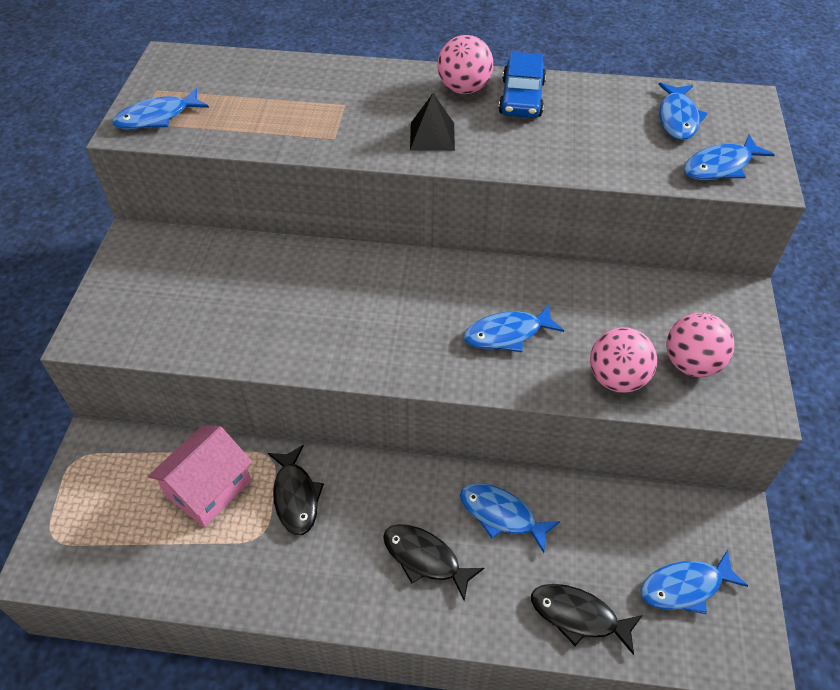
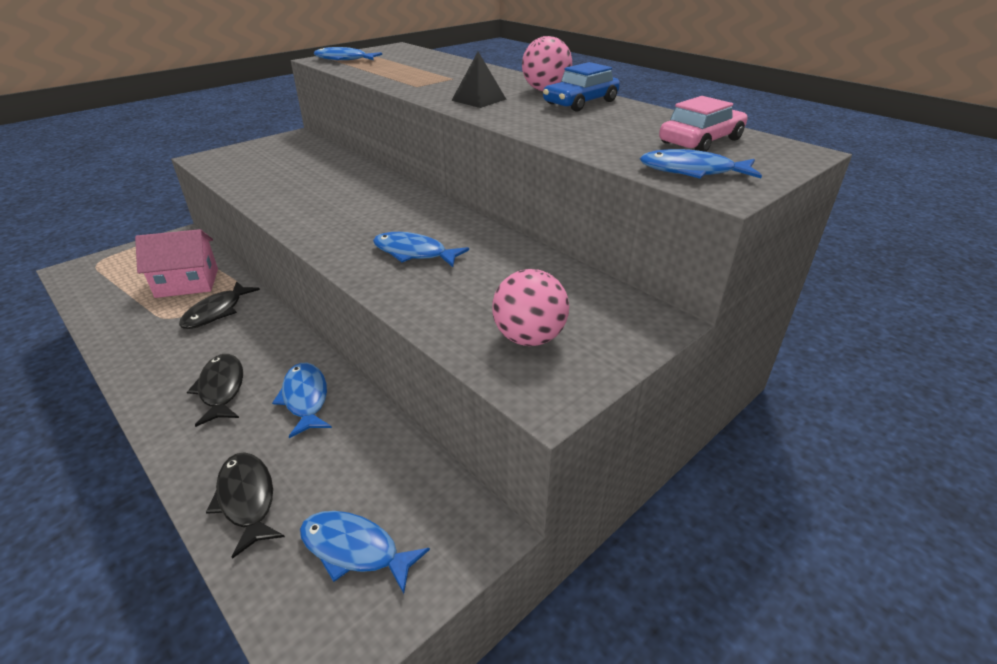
camera: 40 degrees right, 15 degrees down
pink ball [590,327,657,393] -> none
blue fish [658,82,708,140] -> pink car [659,96,747,152]

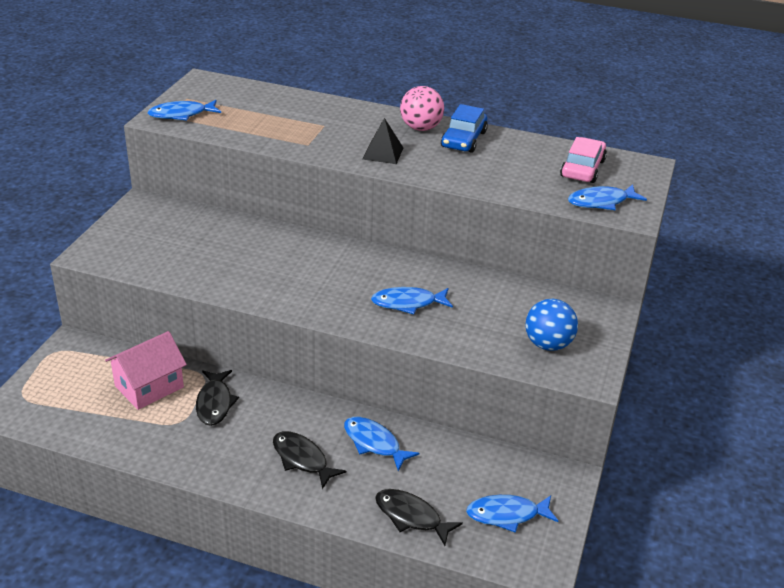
camera: 30 degrees left, 0 degrees up
pink ball [492,269,569,346] -> blue ball [525,299,578,351]

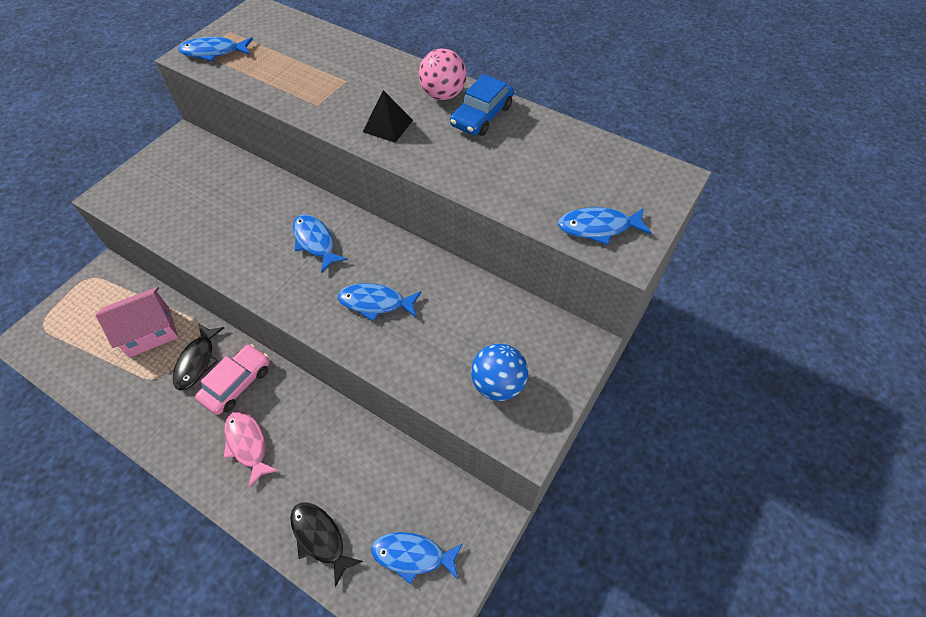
camera: 15 degrees right, 20 degrees up
black fish [273,431,346,489] -> pink fish [224,410,279,488]
blue fish [344,417,419,471] -> blue fish moved to [293,214,348,273]
pink car [560,137,607,183] -> pink car moved to [195,344,270,415]

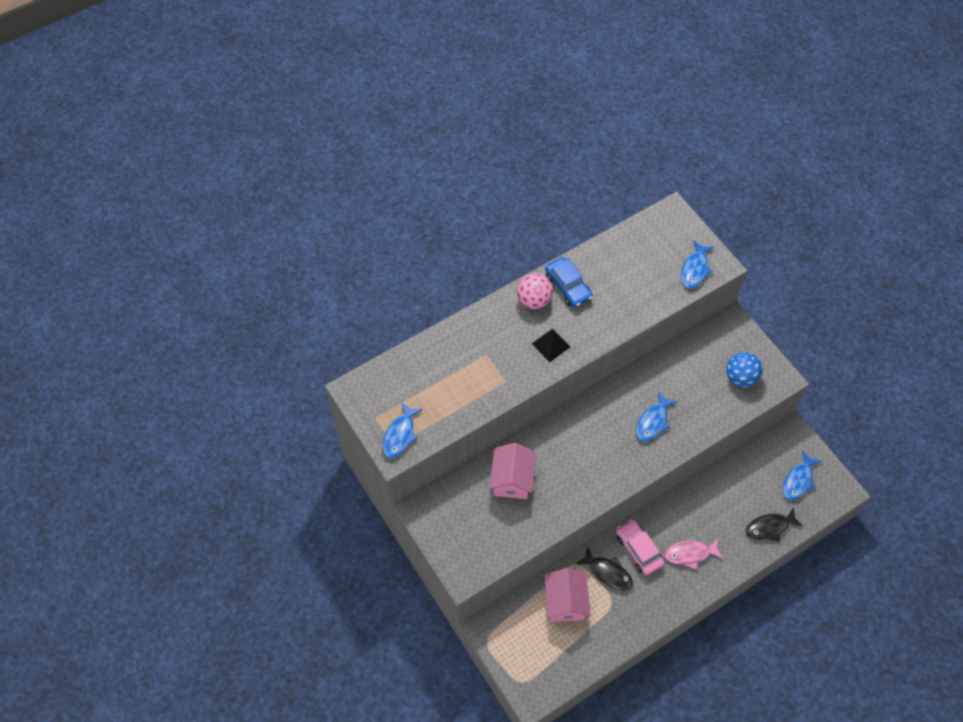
camera: 65 degrees left, 5 degrees up
blue fish [293,214,348,273] -> none
none -> pink house [490,443,536,499]

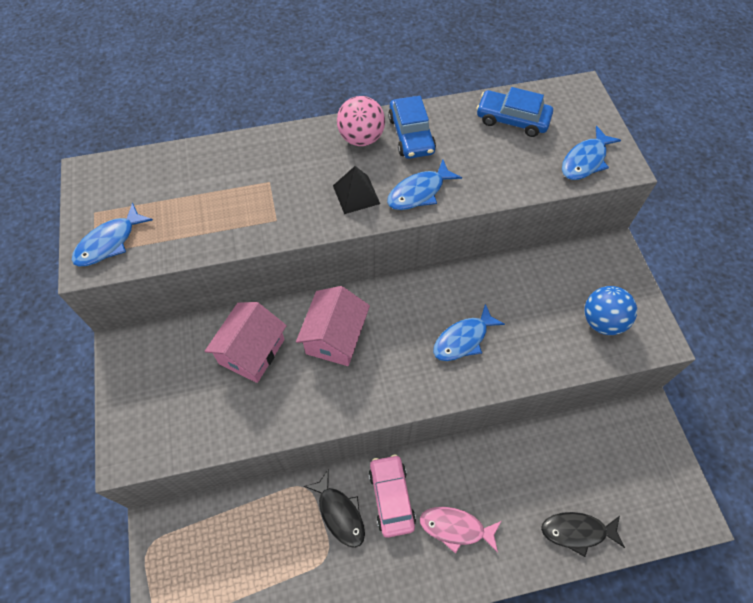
camera: 20 degrees right, 0 degrees up
pink house [544,568,591,622] -> pink house moved to [296,286,370,366]
blue fish [783,451,821,501] -> blue fish moved to [387,160,462,210]
none -> blue car [476,87,553,137]

